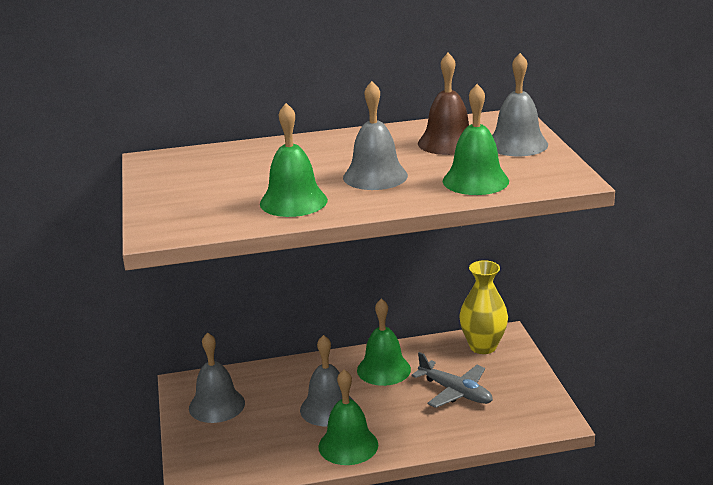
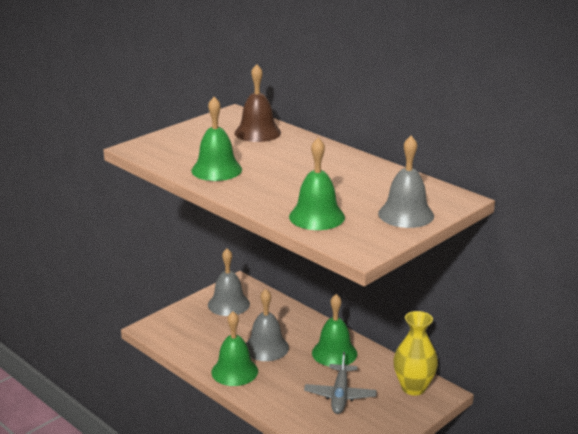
camera: 55 degrees right, 0 degrees up
grey bell [343,81,408,190] -> none
brown bell [418,53,469,155] -> brown bell moved to [235,64,281,142]

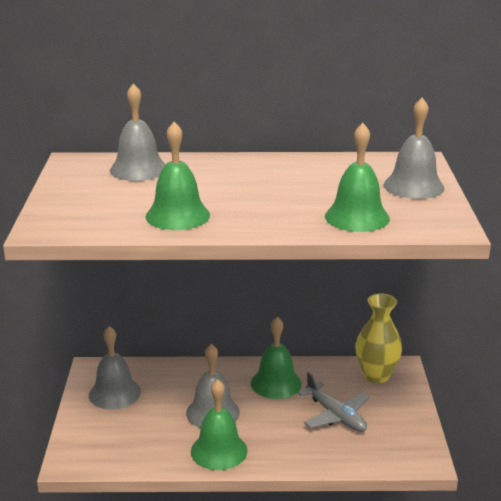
camera: 45 degrees left, 0 degrees up
brown bell [235,64,281,142] -> grey bell [110,83,165,181]

